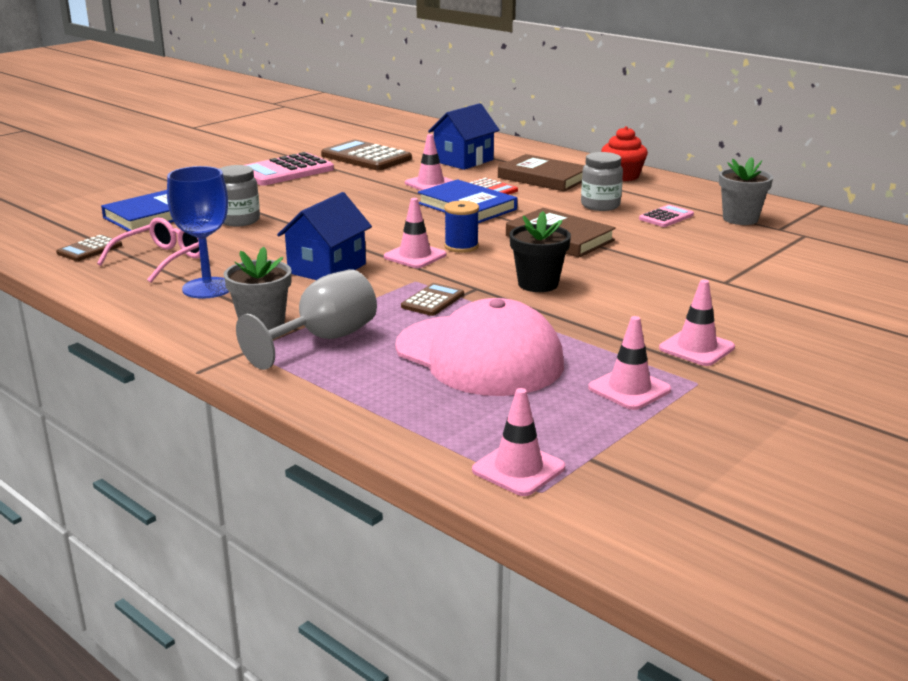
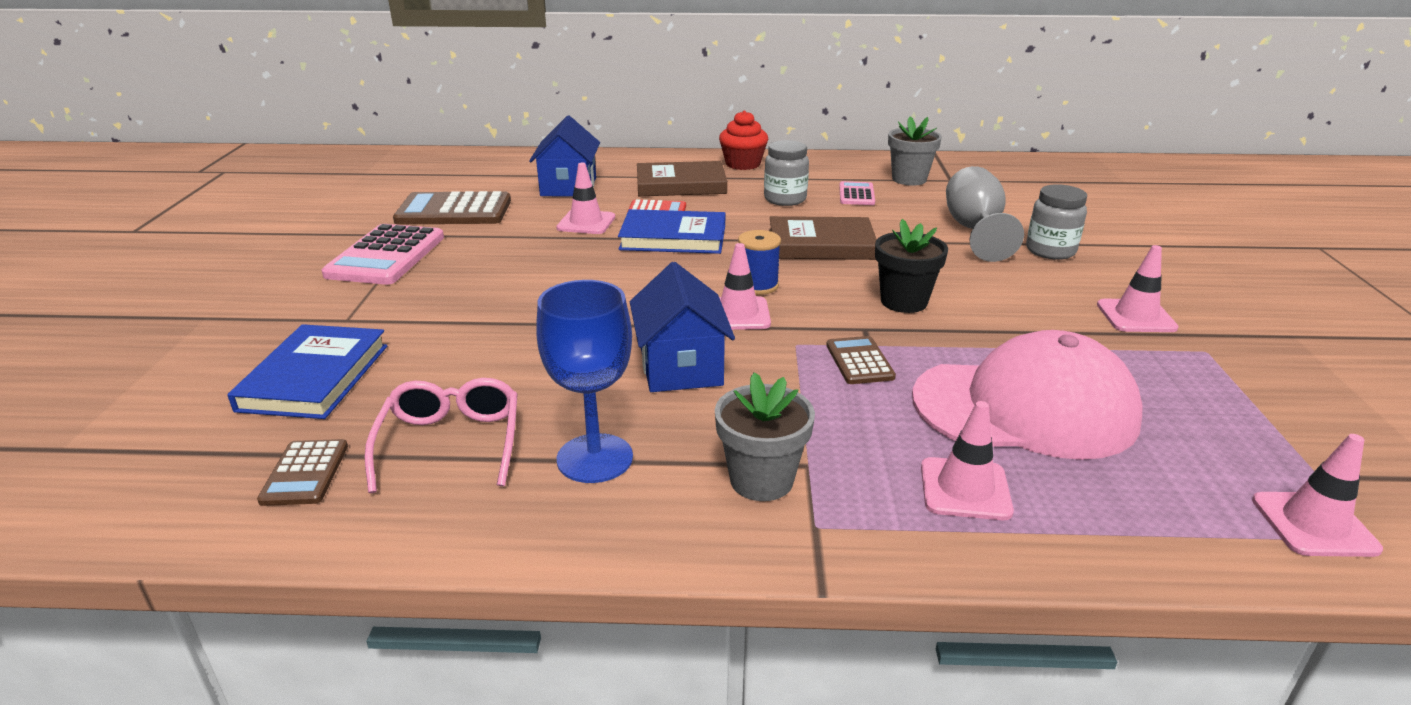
camera: 40 degrees left, 5 degrees up
grey jar [219,165,260,226] -> grey jar moved to [1026,184,1087,260]
grey goblet [236,269,377,370] -> grey goblet moved to [946,166,1024,262]
pink traffic cone [588,316,671,410] -> pink traffic cone moved to [921,401,1014,520]

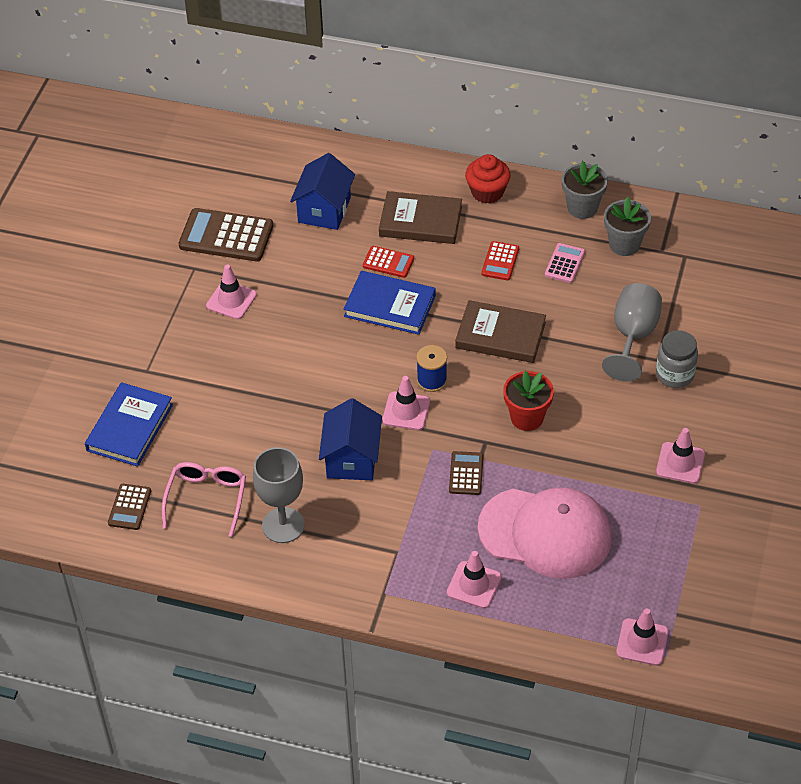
camera: 15 degrees right, 20 degrees up
pink calculator [322,224,444,285] -> none
blue goblet [536,280,633,483] -> grey goblet [253,447,305,543]
pink traffic cone [556,163,615,234] -> pink traffic cone moved to [206,265,257,319]
grey flower pot [715,372,815,501] -> grey flower pot moved to [562,161,608,219]
grey jar [764,140,809,206] -> red calculator [481,241,519,280]
black flower pot [875,219,948,313] -> red flower pot [503,371,554,431]

